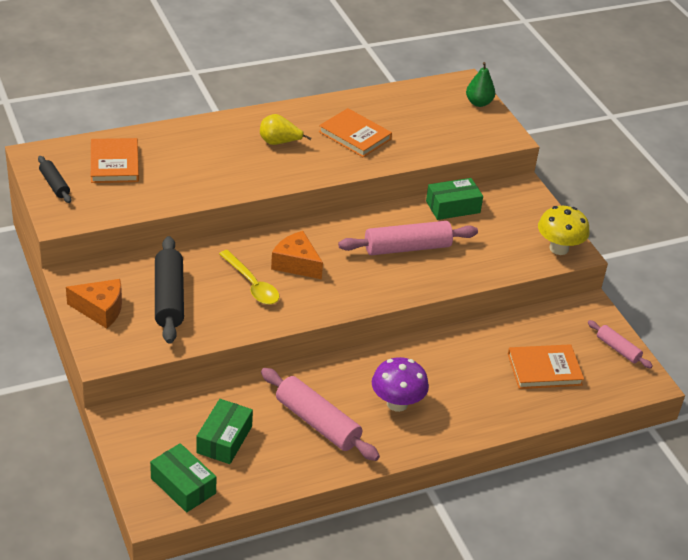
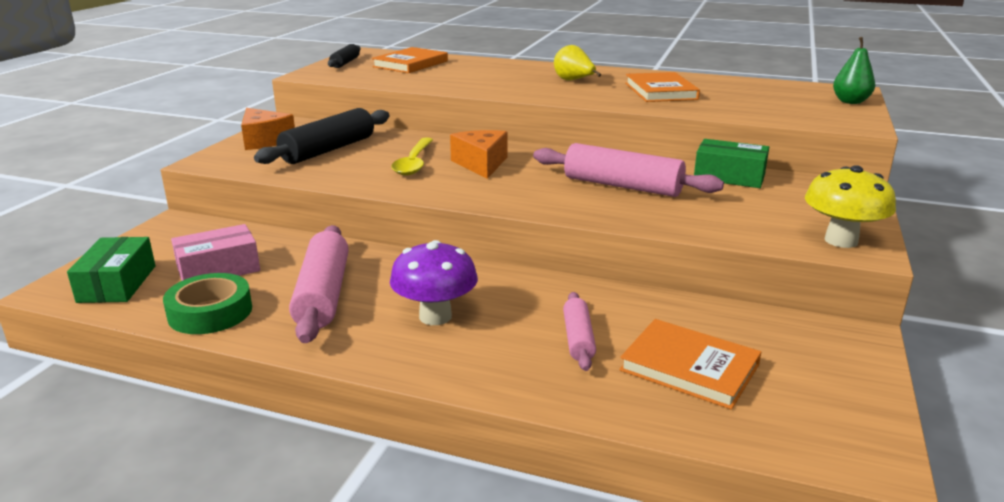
camera: 45 degrees right, 15 degrees down
green box [196,399,253,464] -> pink box [171,224,260,281]
pink rolling pin [588,320,653,369] -> pink rolling pin moved to [563,292,596,371]
none -> green tape [163,273,252,334]

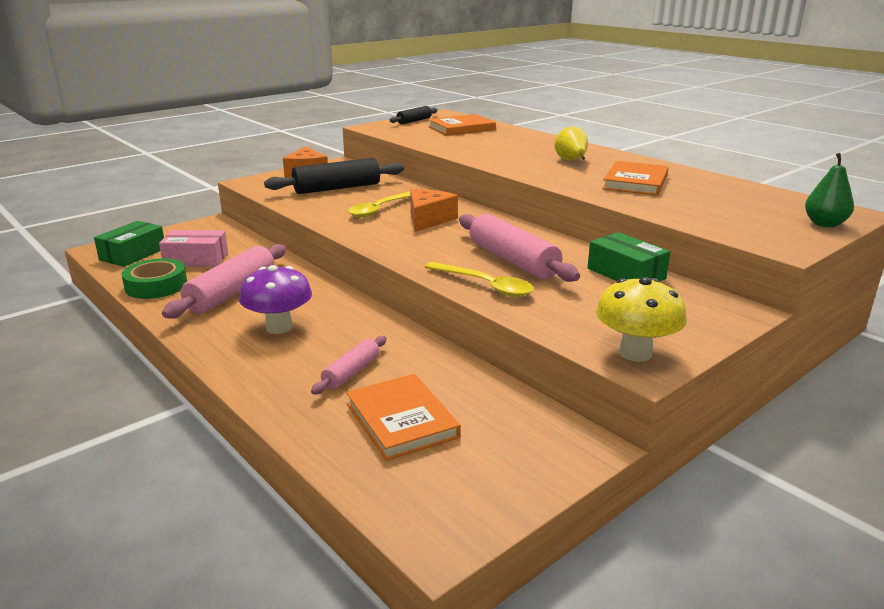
camera: 30 degrees right, 0 degrees up
none -> yellow spoon [425,262,534,297]

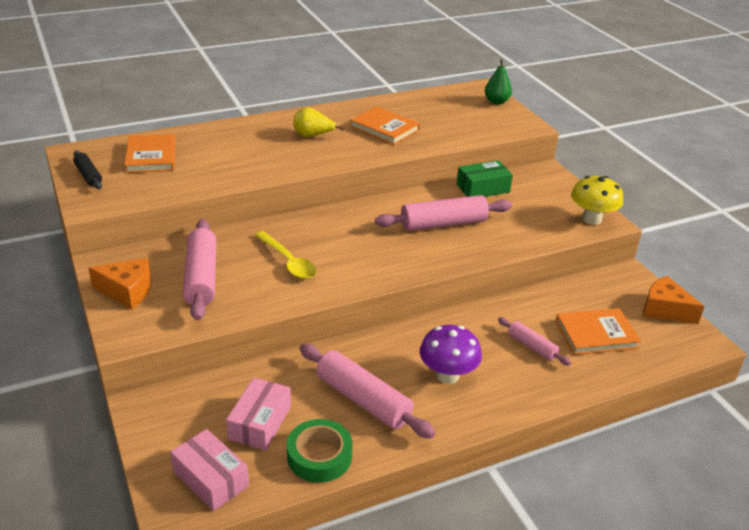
camera: 75 degrees left, 10 degrees up
green box [94,221,164,267] -> pink box [170,429,249,511]
black rolling pin [264,158,404,194] -> pink rolling pin [183,219,217,320]
orange cheese [410,189,458,232] -> orange cheese moved to [643,276,705,324]
yellow spoon [425,262,534,297] -> none

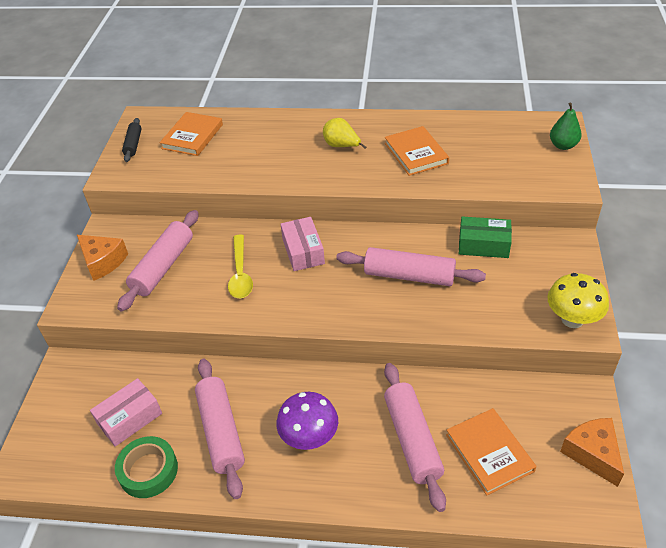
camera: 35 degrees right, 10 degrees up
pink box [170,429,249,511] -> pink box moved to [280,217,325,271]
pink rolling pin [498,317,571,366] -> pink rolling pin [384,363,446,512], size x1.81
orange book [556,308,641,355] -> orange book turned 45 degrees clockwise [446,408,536,496]

